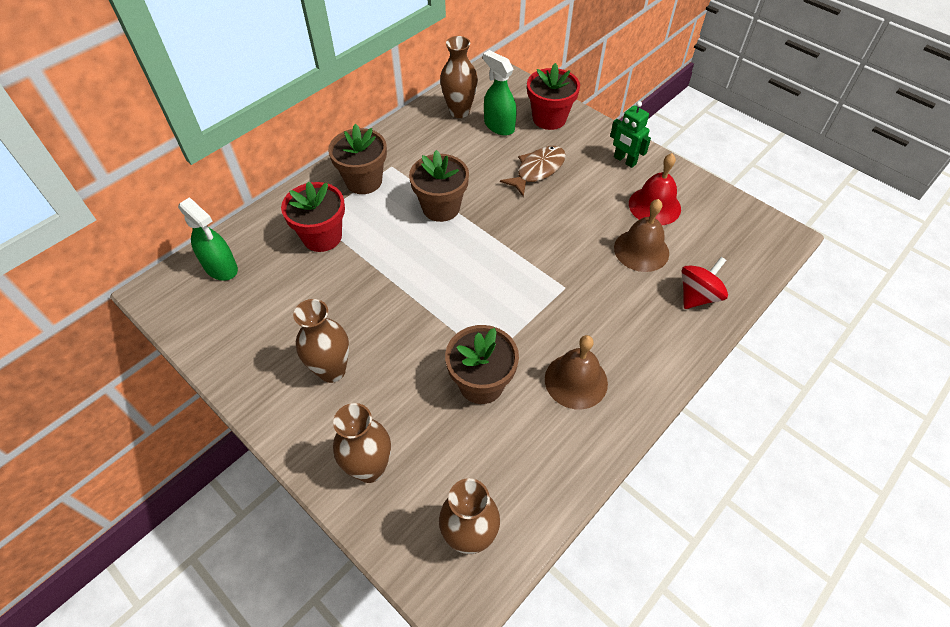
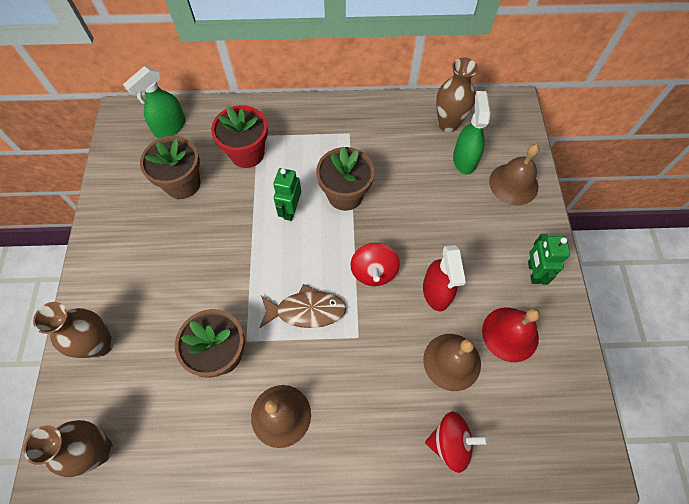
camera: 45 degrees right, 10 degrees up
green spray bottle [178,197,238,281] -> green spray bottle turned 45 degrees clockwise [123,66,186,138]
brown vase [293,299,349,383] -> none
brown flower pot [328,124,387,194] -> brown flower pot moved to [140,136,200,199]
brown fish [500,146,566,197] -> brown fish moved to [260,284,346,328]
red flower pot [527,63,580,130] -> brown bell [489,144,539,205]
none -> green robot [273,168,301,221]
none -> red spinning top [350,243,400,286]
none -> red spray bottle [423,245,466,311]

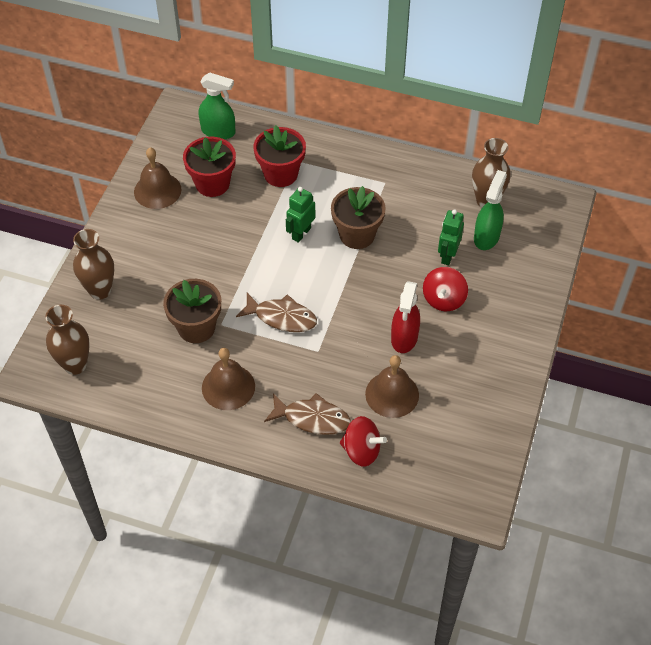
camera: 20 degrees right, 10 degrees down
green spray bottle [123,66,186,138] -> green spray bottle turned 135 degrees counterclockwise [199,72,236,139]
brown flower pot [140,136,200,199] -> red flower pot [183,137,236,197]
red spinning top [350,243,400,286] -> red spinning top moved to [423,267,468,311]
red bell [482,308,540,362] -> none
brown bell [489,144,539,205] -> brown bell moved to [134,148,182,209]
green robot [528,234,570,285] -> green robot moved to [438,209,464,265]
none -> brown fish [264,393,351,435]

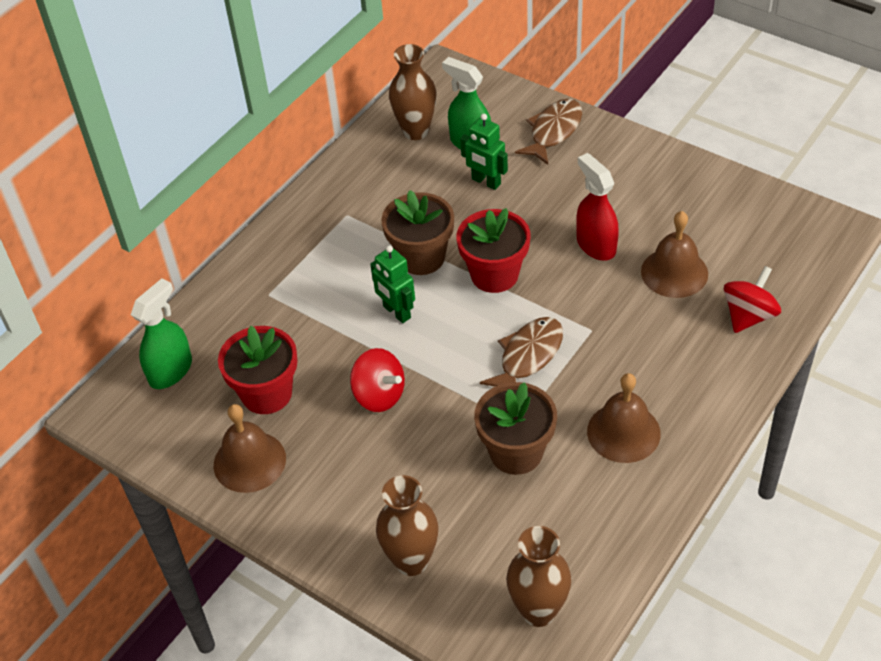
camera: 70 degrees left, 5 degrees down
red flower pot [254,125,306,187] -> red flower pot moved to [456,208,531,293]
brown fish [264,393,351,435] -> brown fish moved to [515,99,582,165]
red spray bottle [391,281,420,353] -> red spray bottle turned 150 degrees counterclockwise [576,153,619,261]
red spinning top [423,267,468,311] -> red spinning top moved to [350,348,405,412]

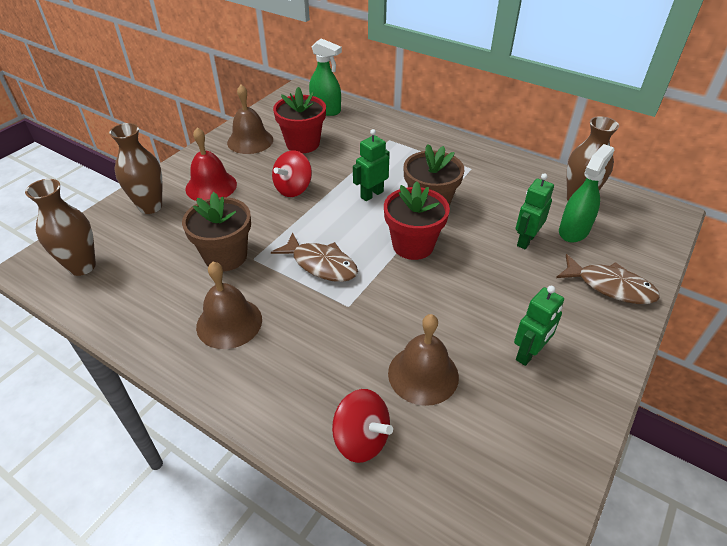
camera: 85 degrees right, 5 degrees down
red spray bottle [576,153,619,261] -> none
none -> red bell [185,127,237,201]
none -> green robot [514,286,564,366]

